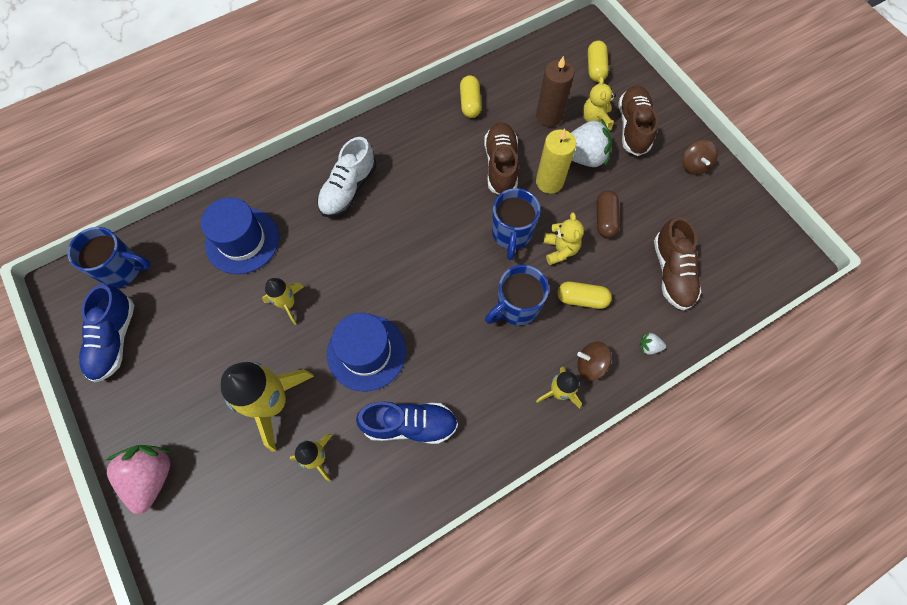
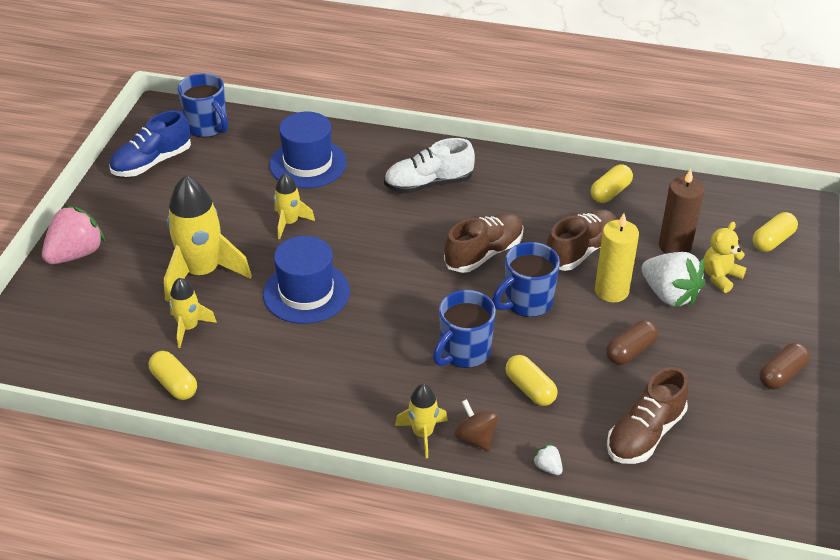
camera: 45 degrees right, 25 degrees down
blue shoe [356,402,458,444] -> none
blue mug [485,265,549,325] -> blue mug turned 60 degrees counterclockwise [433,290,496,368]
yellow teddy bear [543,212,584,265] -> none
brown shoe [619,85,658,156] -> brown shoe moved to [444,213,523,273]
brown spinning top [682,140,718,175] -> brown capsule [759,343,810,389]
none -> yellow capsule [149,351,197,400]

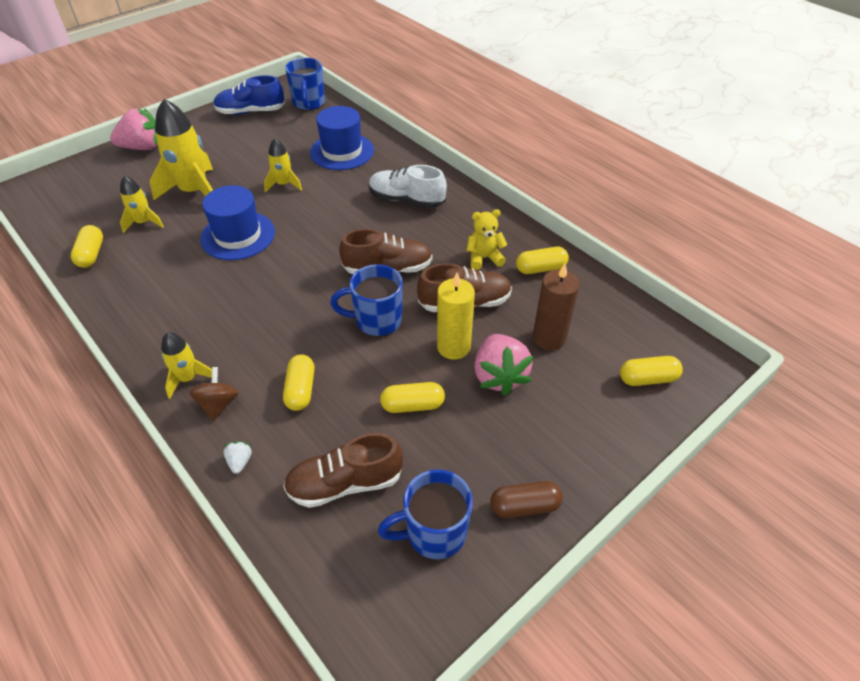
camera: 35 degrees right, 5 degrees up
blue mug [433,290,496,368] -> blue mug moved to [378,469,473,559]
brown capsule [606,320,658,365] -> yellow capsule [380,382,445,413]
white strawberry [641,252,705,307] -> pink strawberry [474,334,533,396]
yellow teddy bear [704,222,746,293] -> yellow teddy bear moved to [466,209,507,270]

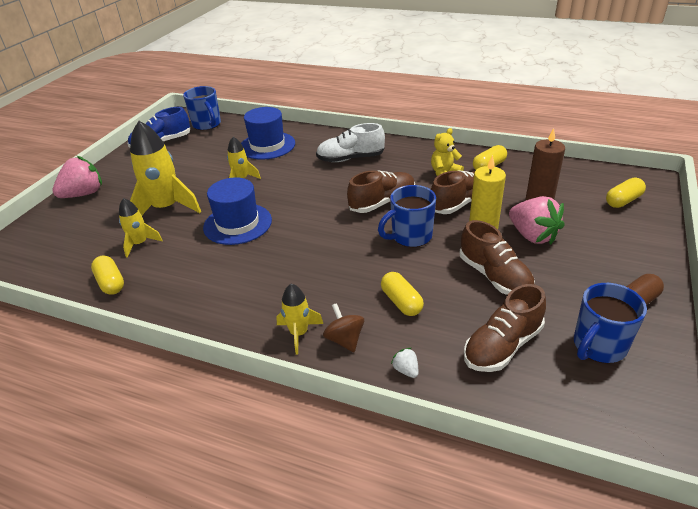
camera: 25 degrees left, 10 degrees down
yellow capsule [380,382,445,413] -> brown shoe [460,220,535,295]

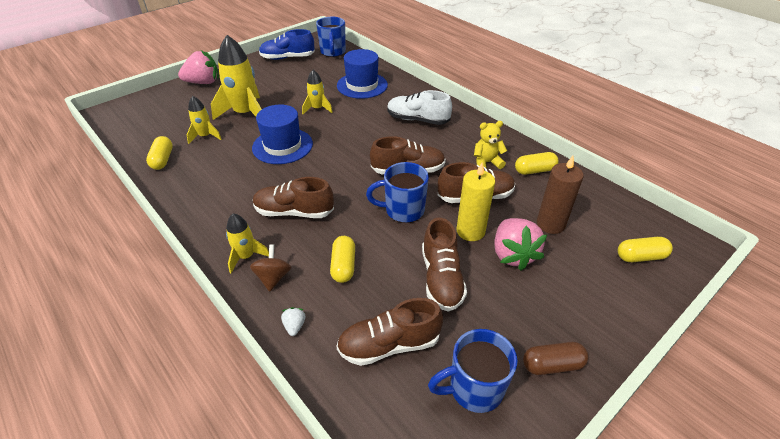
camera: 25 degrees right, 5 degrees up
none -> brown shoe [253,177,334,218]

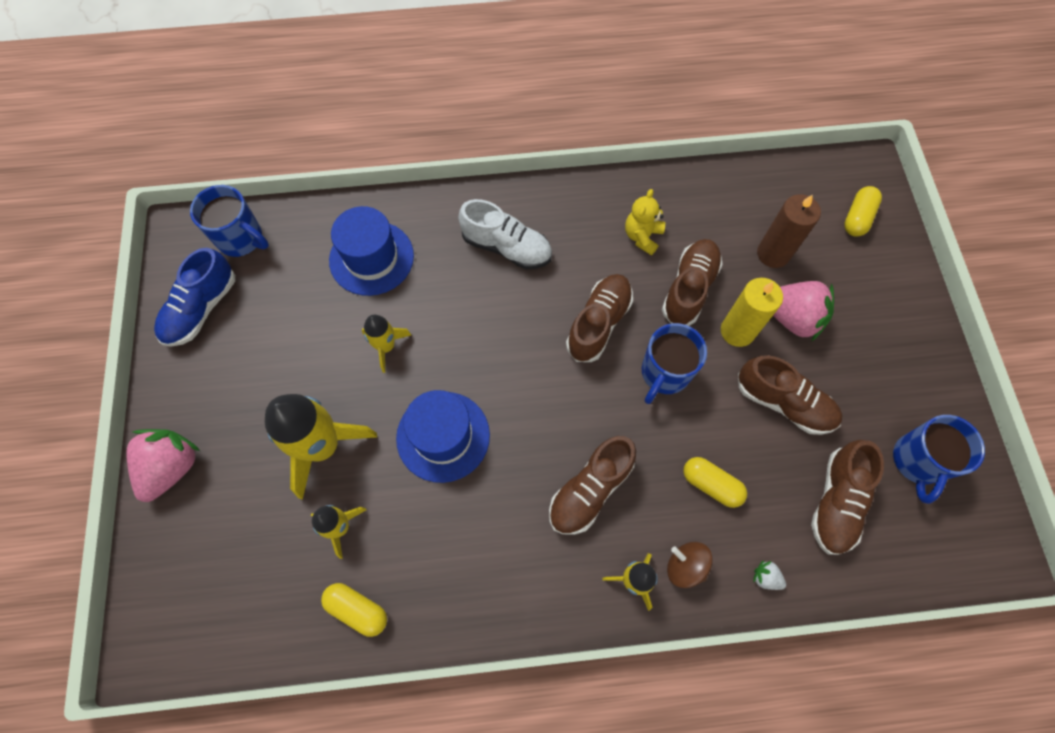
camera: 55 degrees left, 25 degrees up
white shoe [387,90,452,125] -> white shoe turned 120 degrees counterclockwise [458,199,552,269]
yellow capsule [515,152,559,175] -> none
brown capsule [523,342,588,375] -> none

